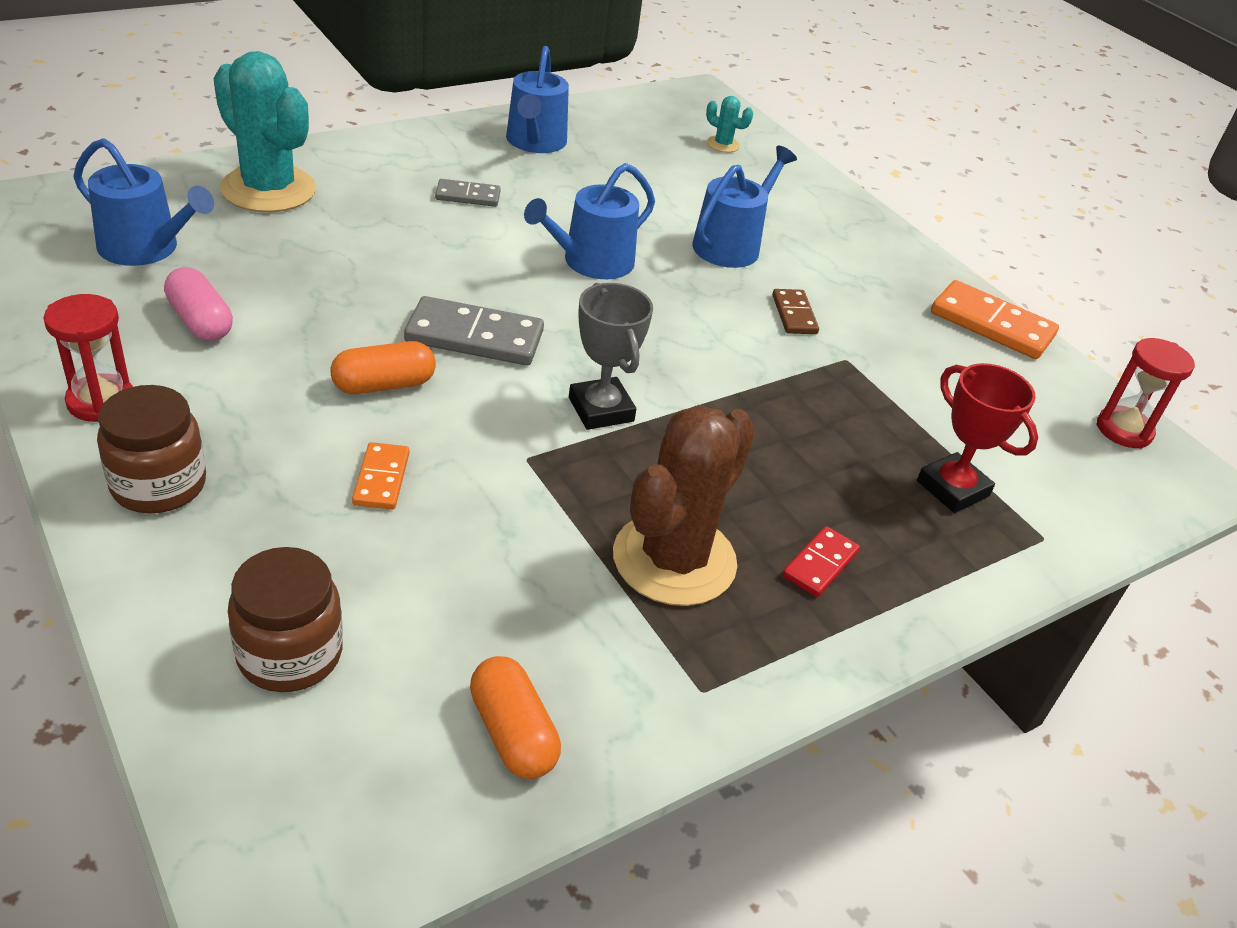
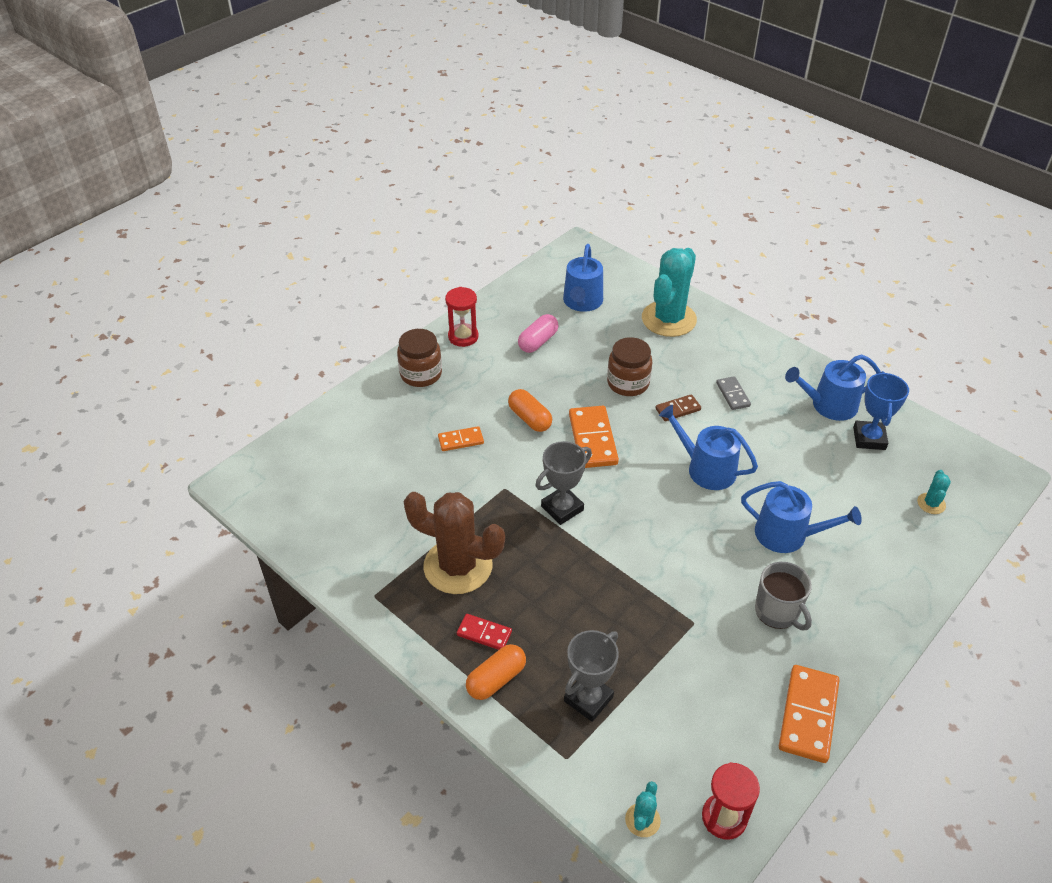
camera: 80 degrees right, 5 degrees up
brown jar [228,547,343,692] -> brown jar moved to [607,337,652,396]
grey domino [404,296,544,365] -> orange domino [569,406,619,468]
orange capsule [470,656,561,779] -> orange capsule moved to [466,644,526,700]
brown domino [772,289,819,334] -> brown domino moved to [655,394,701,421]
red trophy [917,363,1038,513] -> grey trophy [564,630,619,722]
none -> turquoise cactus [625,781,661,837]
none -> grey mug [755,562,812,630]
none -> blue trophy [853,371,909,450]

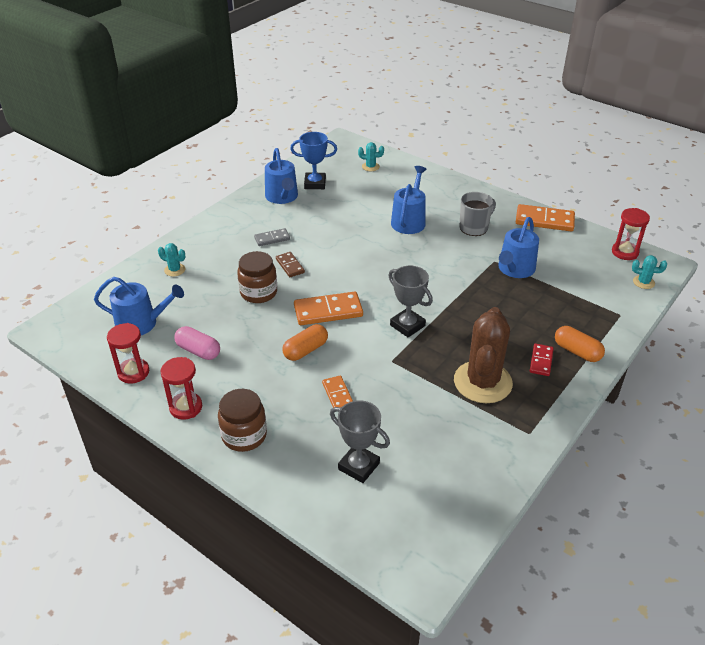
camera: 95 degrees left, 5 degrees down
grey trophy [564,630,619,722] -> grey trophy moved to [330,400,390,483]
turquoise cactus [642,248,697,337] -> turquoise cactus [158,243,186,276], size x0.42
blue watering can [659,405,758,490] -> blue watering can moved to [498,217,539,278]
none -> red hourglass [107,323,149,384]

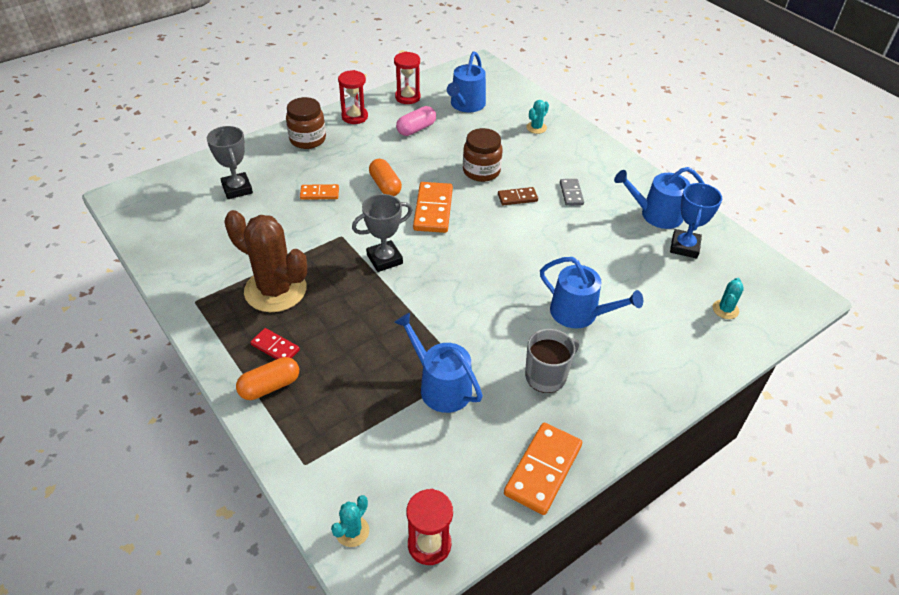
camera: 105 degrees right, 5 degrees up
grey trophy [330,400,390,483] -> grey trophy turned 75 degrees counterclockwise [207,126,253,199]
grey mug [459,192,496,236] -> grey mug turned 105 degrees counterclockwise [525,329,579,393]

